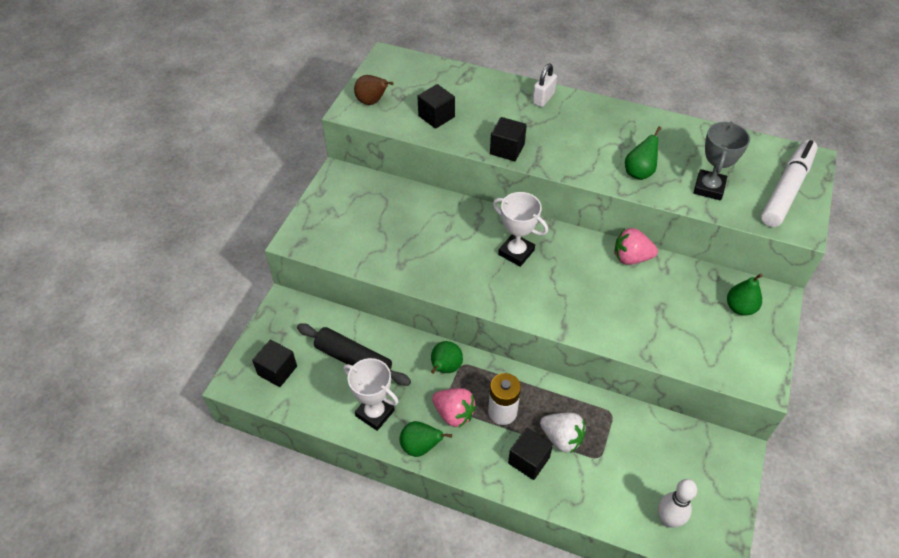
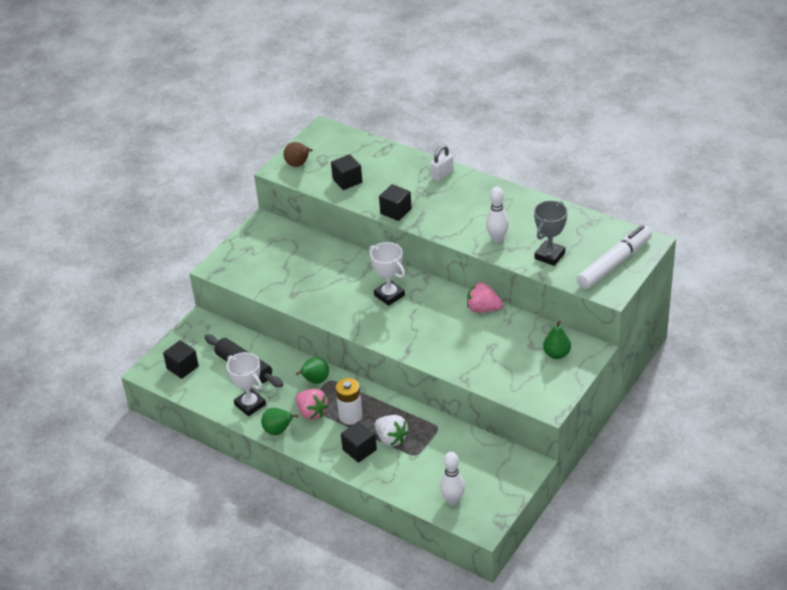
camera: 15 degrees right, 10 degrees down
green pear [625,126,662,180] -> white bowling pin [486,187,509,243]

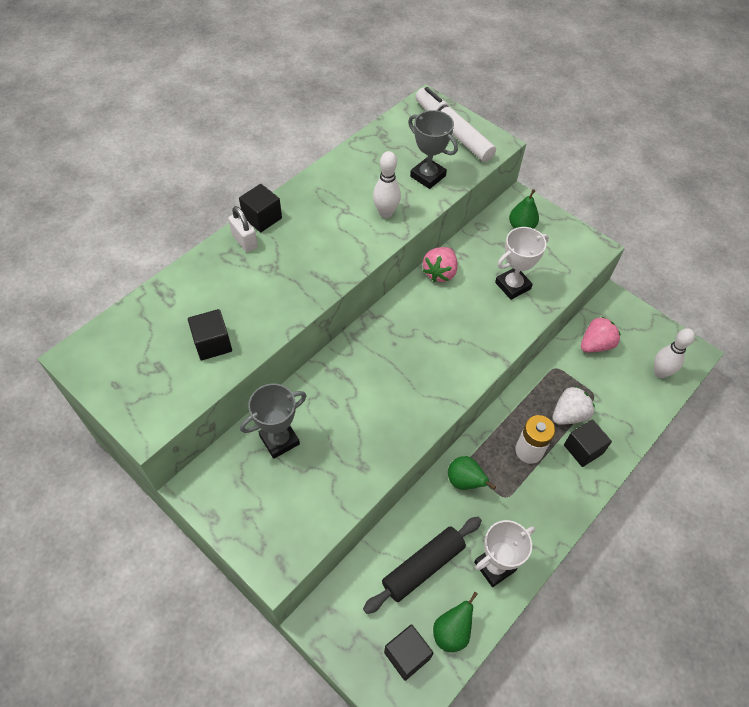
camera: 85 degrees left, 15 degrees up
green pear [261,408,299,435] -> green pear moved to [433,592,478,652]
brown pear [284,142,313,167] -> none
pink strawberry [296,389,329,420] -> pink strawberry moved to [581,316,621,353]
white trophy [369,242,405,306] -> white trophy moved to [495,227,549,300]
black cube [379,184,412,221] -> black cube moved to [239,184,282,232]
none -> grey trophy [240,384,307,459]

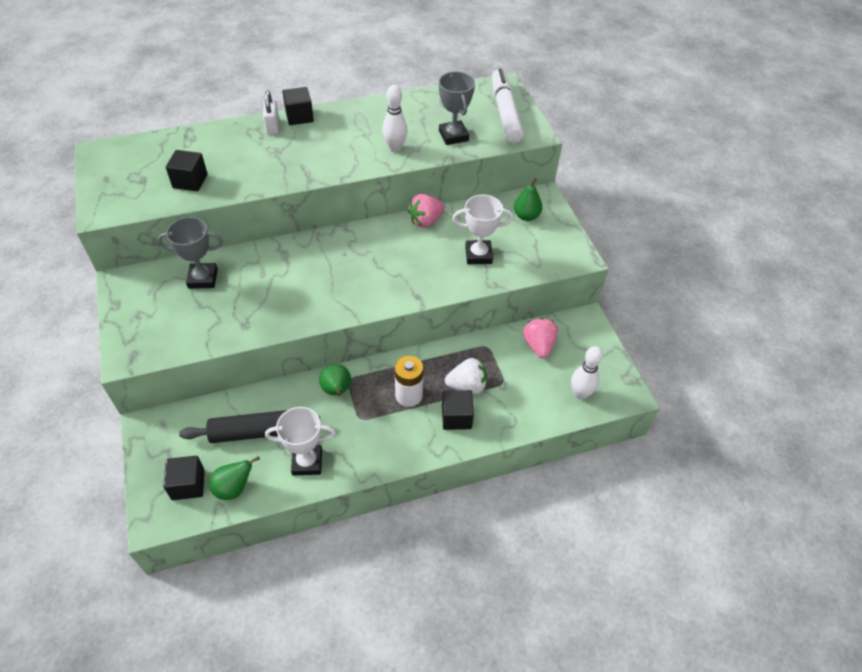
camera: 30 degrees right, 5 degrees down
pink strawberry [581,316,621,353] -> pink strawberry turned 90 degrees counterclockwise [523,318,558,358]

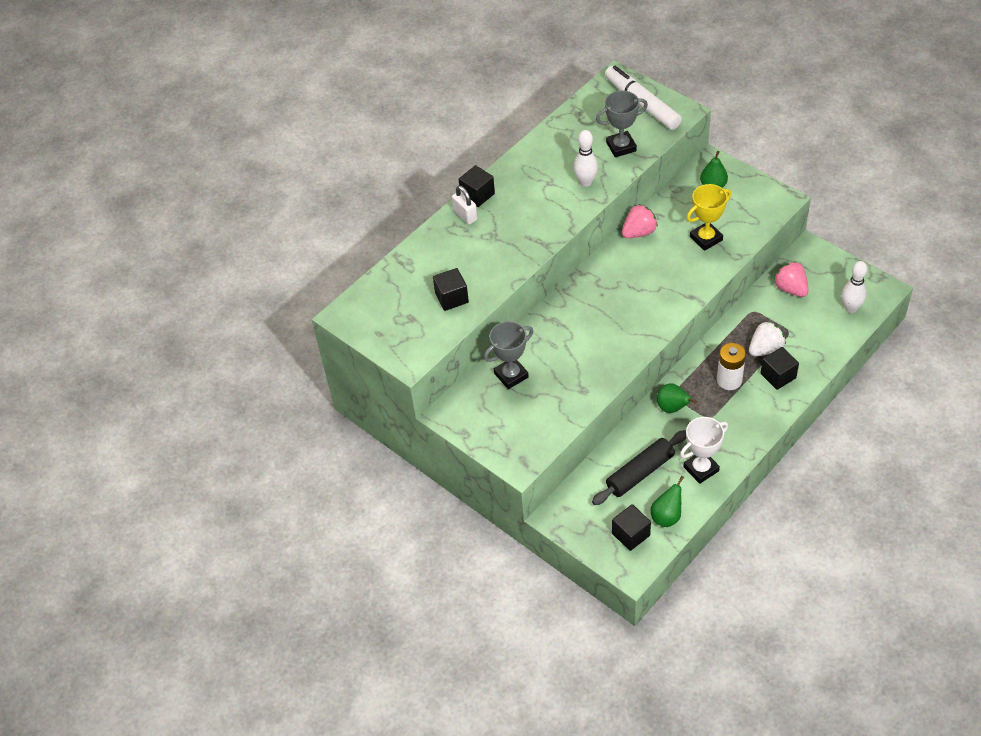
camera: 25 degrees left, 0 degrees up
pink strawberry [408,194,445,228] -> pink strawberry turned 150 degrees counterclockwise [622,204,658,238]
grey trophy [439,71,475,145] -> grey trophy turned 60 degrees counterclockwise [596,91,648,157]
white trophy [452,195,513,264] -> yellow trophy [687,184,731,251]

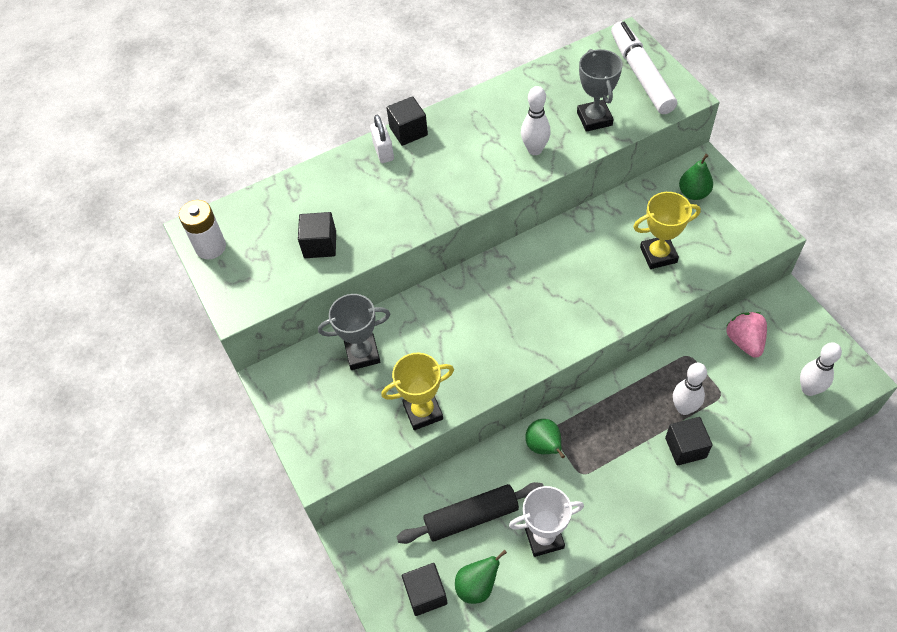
camera: 20 degrees right, 5 degrees up
grey trophy [596,91,648,157] -> grey trophy turned 75 degrees clockwise [577,49,622,132]
pink strawberry [622,204,658,238] -> none
white battery [717,343,746,390] -> white battery moved to [179,200,226,259]
white strawberry [749,321,786,356] -> white bowling pin [673,363,707,415]
none -> yellow trophy [381,353,454,430]

